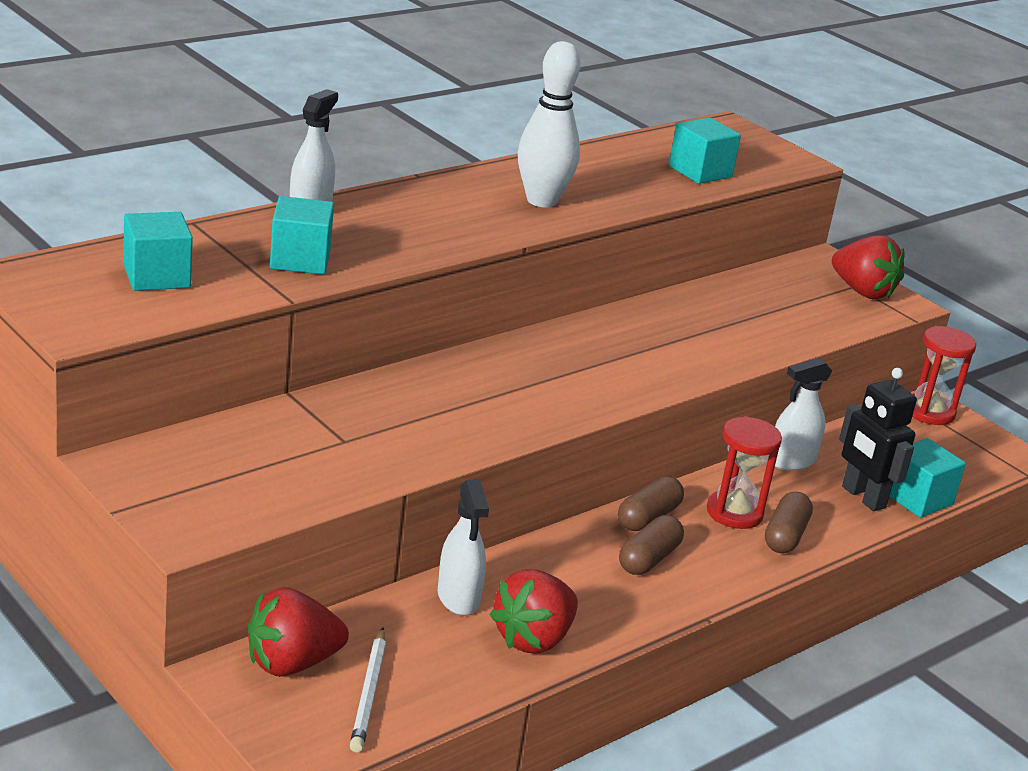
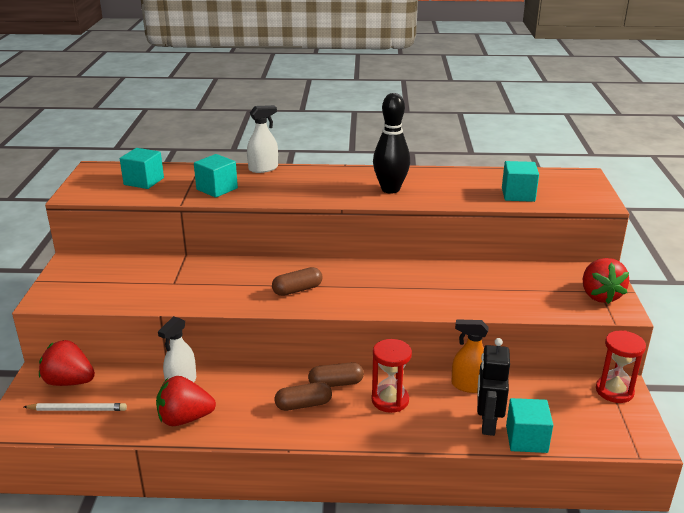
camera: 45 degrees right, 0 degrees up
white pencil [350,627,386,752] -> white pencil turned 135 degrees counterclockwise [24,403,127,411]
white bowling pin [518,41,581,207] -> black bowling pin [373,93,410,194]
brown capsule [765,492,813,553] -> brown capsule moved to [272,267,322,296]
white spray bottle [775,358,832,471] -> orange spray bottle [451,319,489,393]

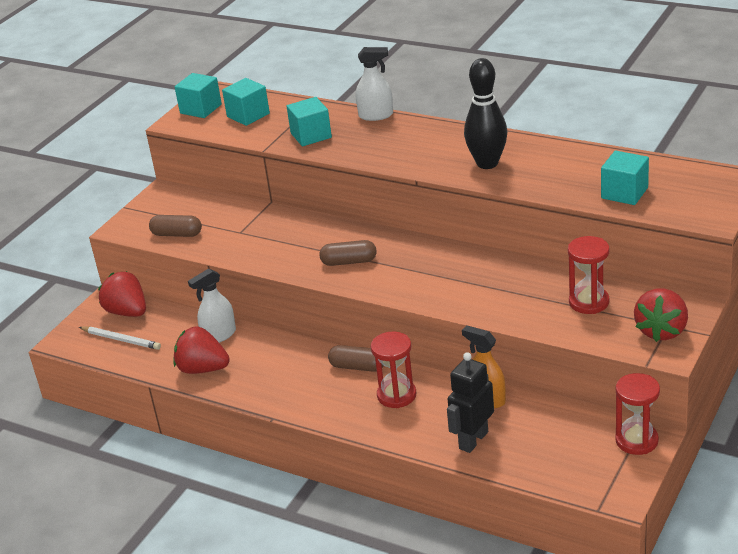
camera: 30 degrees right, 5 degrees up
brown capsule [275,382,332,411] -> brown capsule moved to [149,215,202,237]
turquoise cube [506,398,553,453] -> turquoise cube moved to [175,73,222,118]
none -> red hourglass [568,236,609,314]

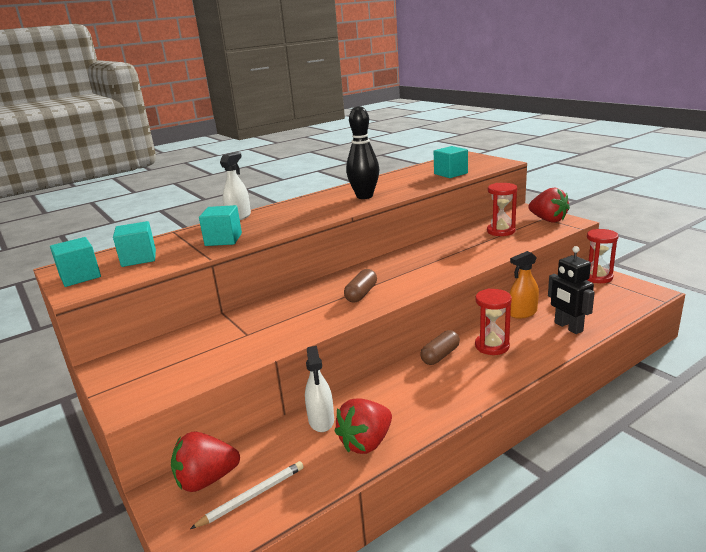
camera: 65 degrees left, 10 degrees down
brown capsule [149,215,202,237] -> none

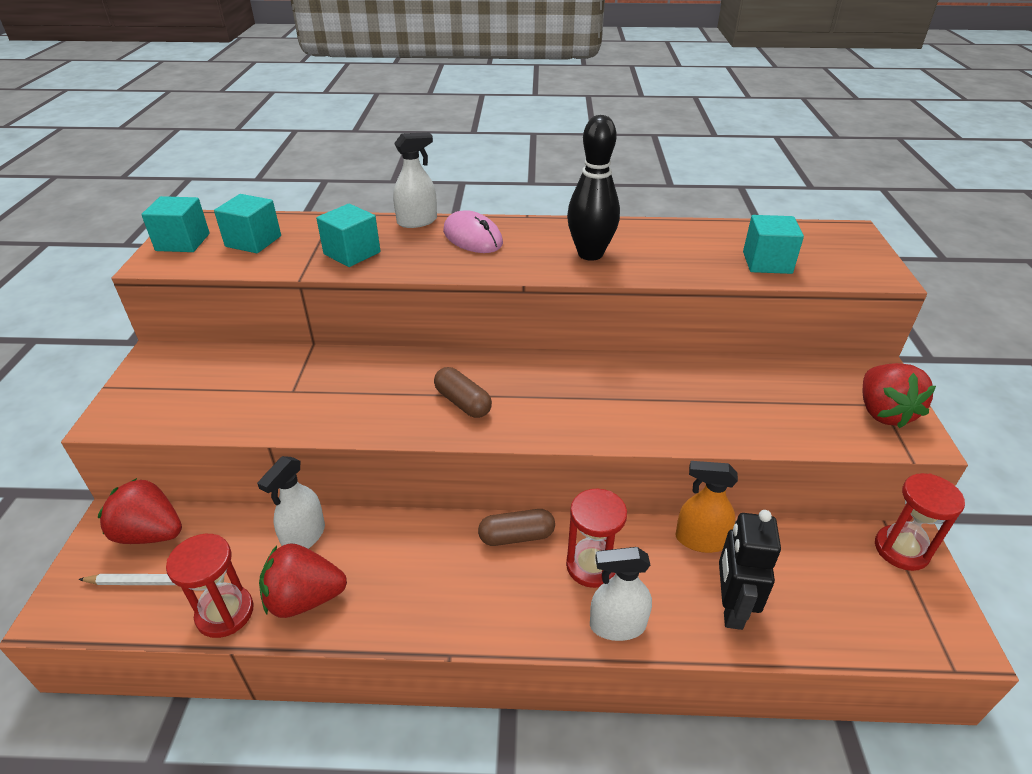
camera: 35 degrees right, 15 degrees up
brown capsule [344,269,377,302] -> brown capsule turned 75 degrees clockwise [434,367,492,418]
red hourglass [487,183,517,236] -> red hourglass moved to [166,534,254,638]
none -> pink mouse [443,210,503,253]
none -> white spray bottle [590,547,652,641]

